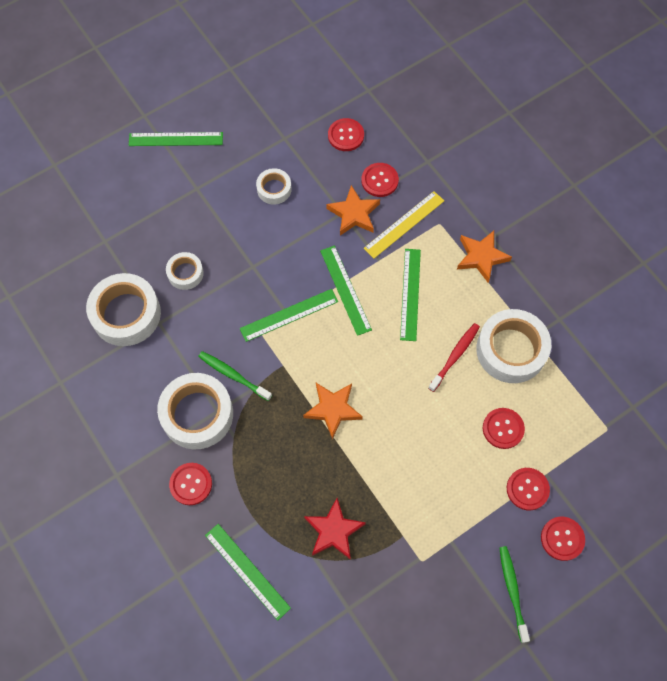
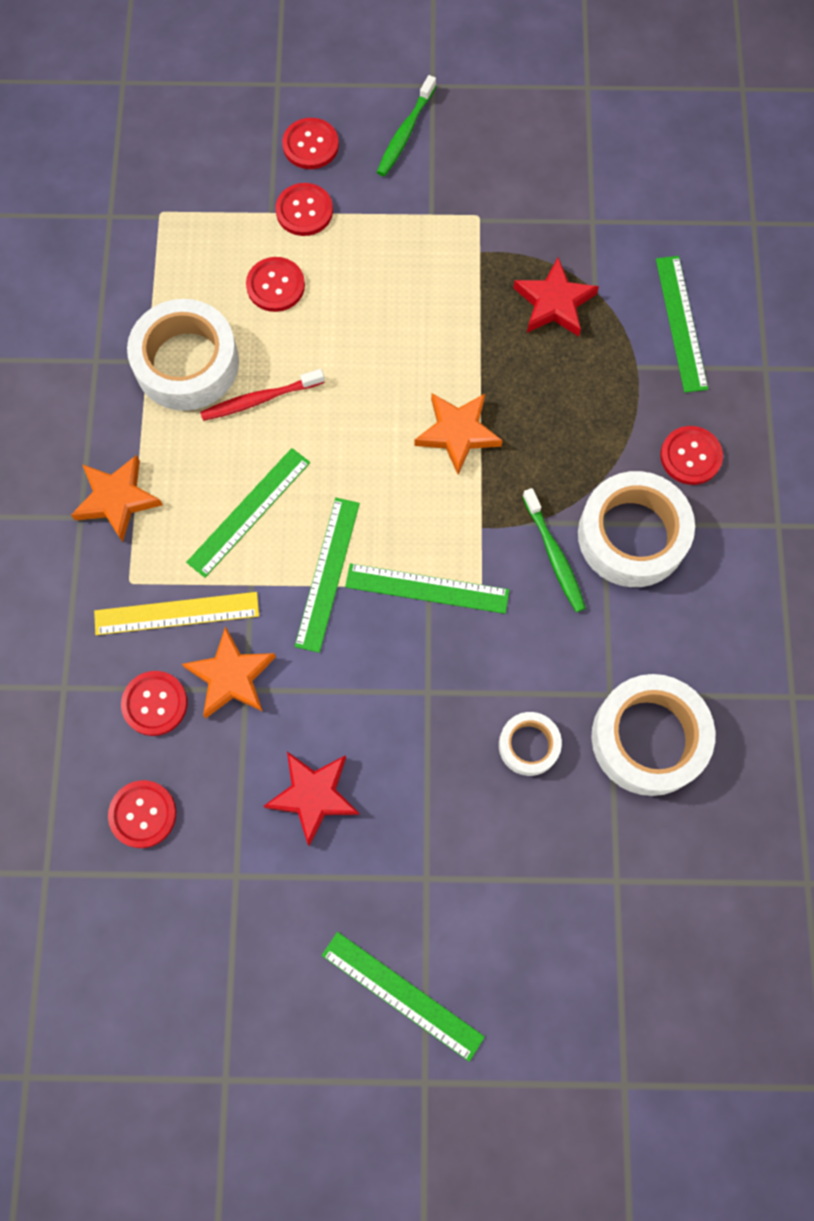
camera: 145 degrees left, 5 degrees up
white tape [256,168,292,205] -> red star [263,752,360,846]

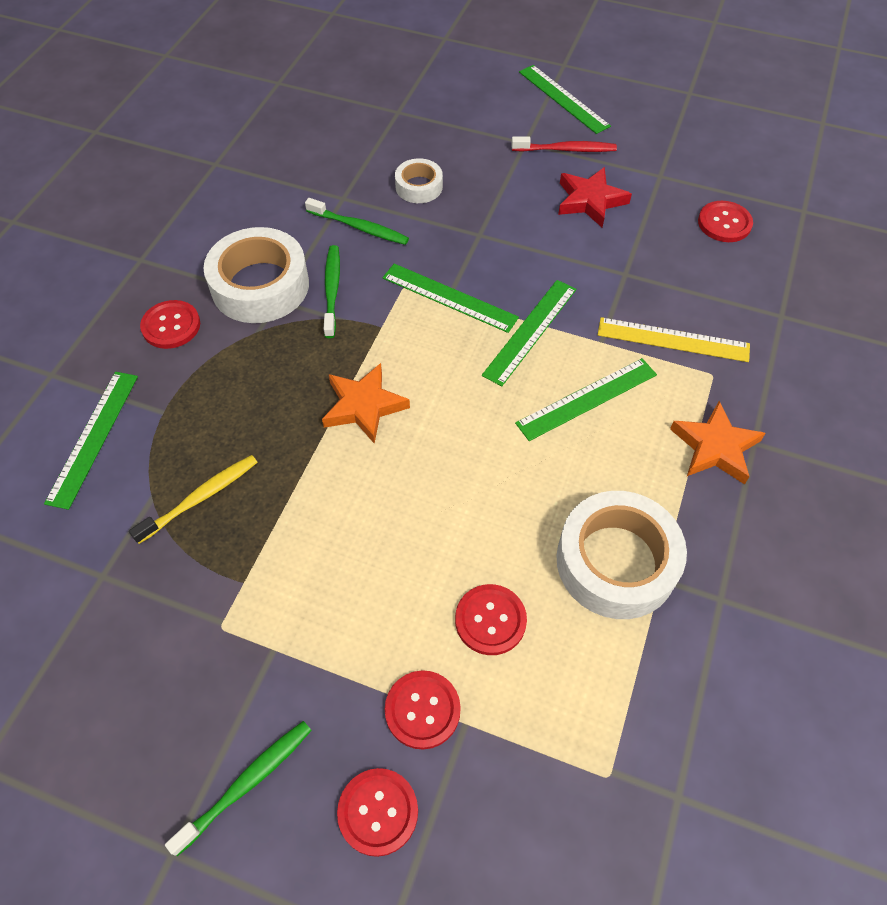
camera: 160 degrees left, 15 degrees down
red button [121,671,187,736] -> none
orange star [182,626,276,718] -> none
red toothbrush [200,369,325,421] -> red toothbrush moved to [511,136,617,152]
red star [514,257,599,337] -> yellow toothbrush [129,455,258,544]
white tape [591,674,715,796] -> none
none -> green toothbrush [305,198,409,245]

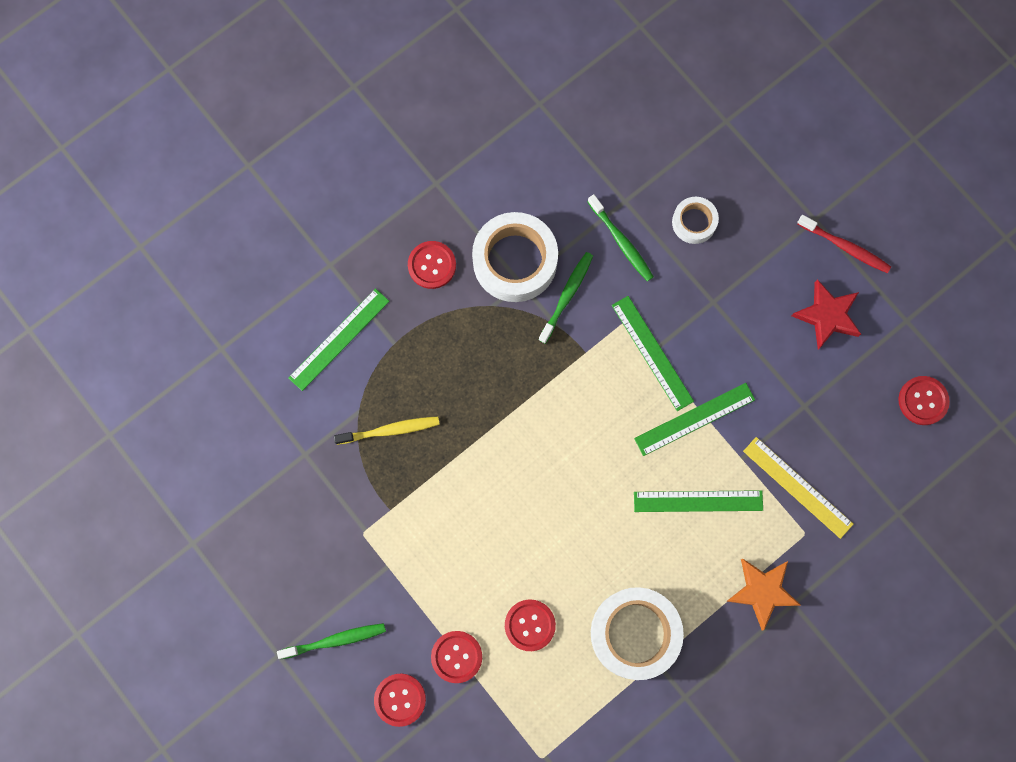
camera: 30 degrees right, 20 degrees up
orange star [322,363,410,444] -> none
green ruler [519,65,611,134] -> none

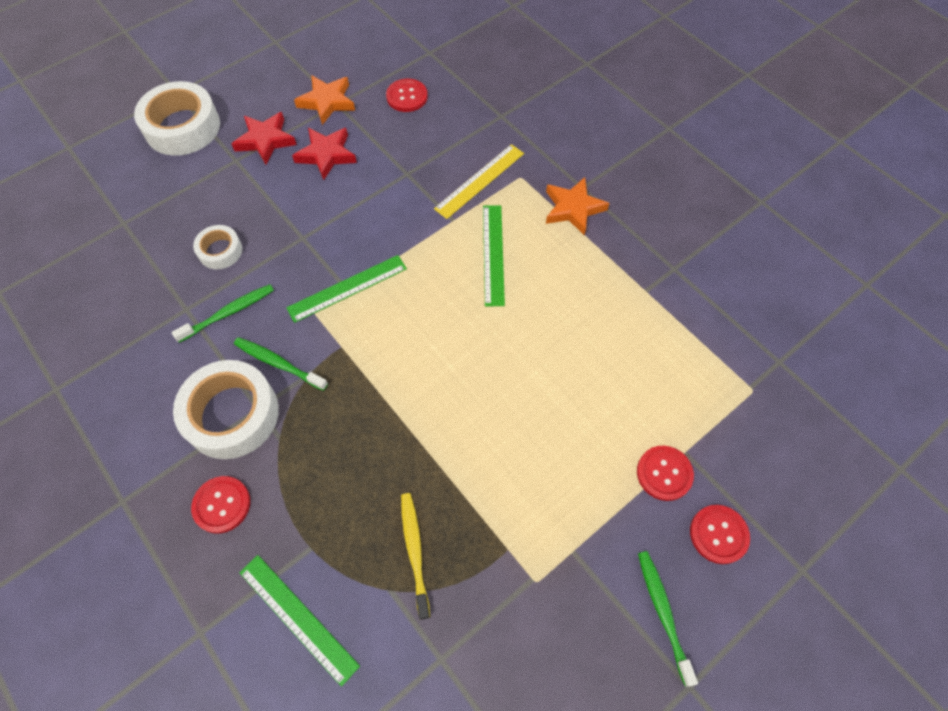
camera: 90 degrees left, 15 degrees down
red button [505,599,556,651] -> none
white tape [591,587,684,680] -> white tape moved to [134,81,220,156]
green ruler [634,383,755,456] -> none
red toothbrush [797,215,891,273] -> red star [232,112,297,164]
none -> orange star [294,75,355,125]

